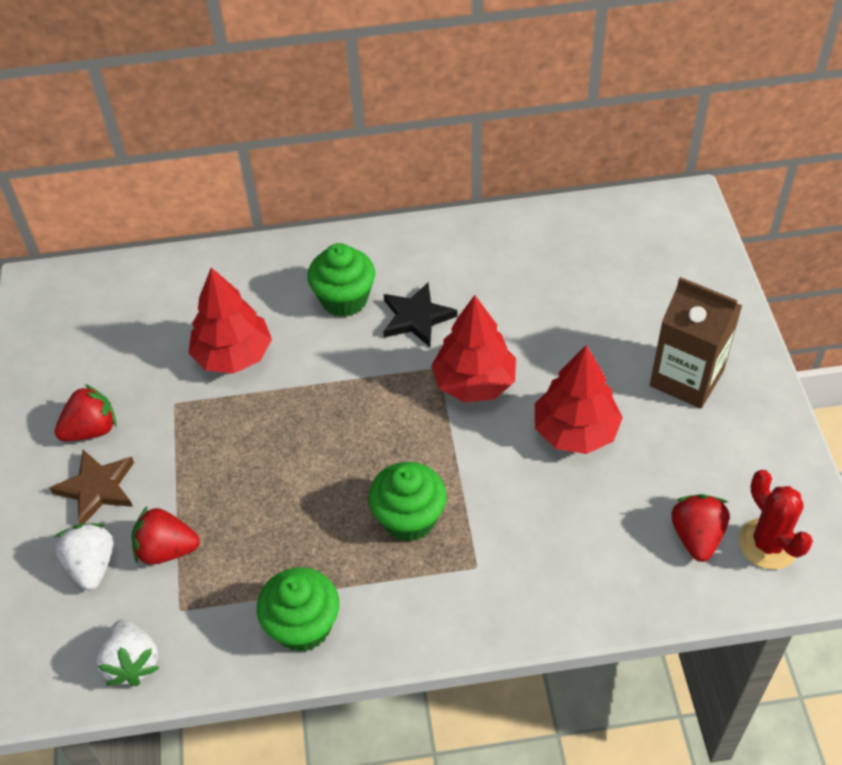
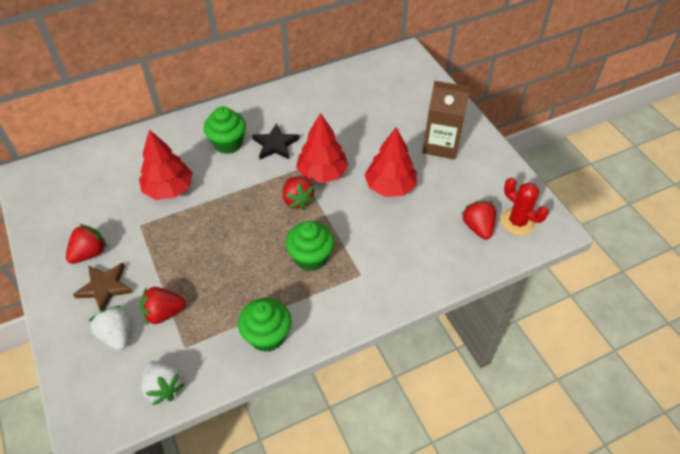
camera: 20 degrees left, 0 degrees up
none -> red strawberry [283,177,315,210]

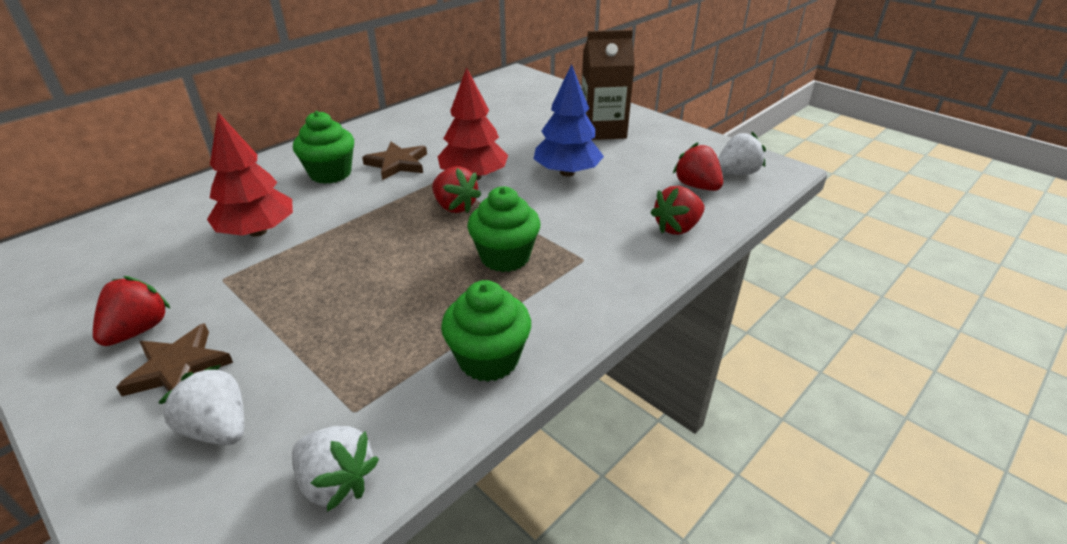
camera: 20 degrees left, 15 degrees down
red strawberry [140,287,186,326] -> red strawberry moved to [650,186,705,235]
black star [252,123,300,160] -> brown star [362,142,427,180]
red tree [365,127,417,197] -> blue tree [534,64,604,177]
red cactus [501,177,549,235] -> white strawberry [718,132,766,175]

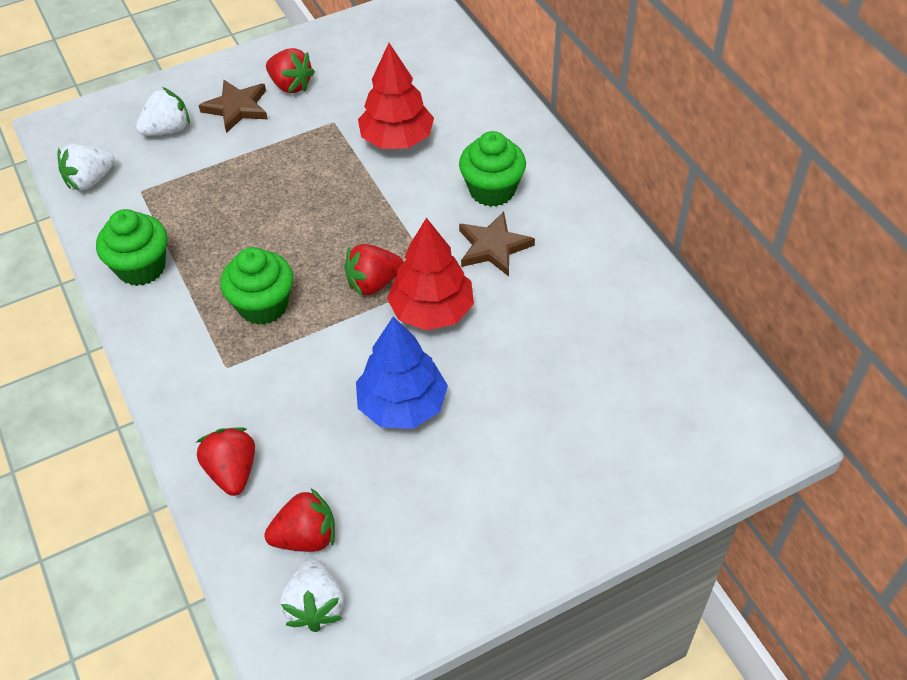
camera: 110 degrees right, 15 degrees up
brown carton [581,30,635,140] -> none

